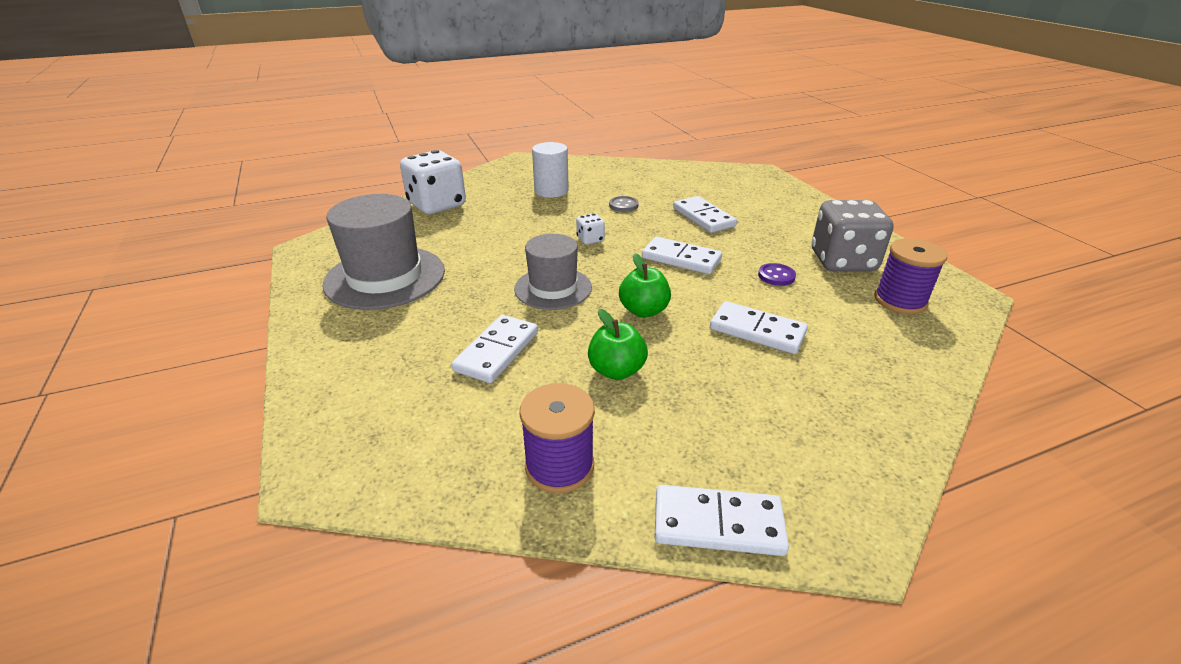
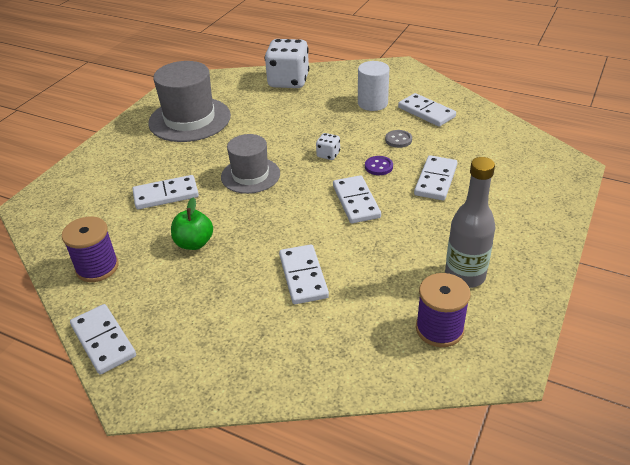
camera: 50 degrees right, 5 degrees up
green apple [619,253,671,318] -> none
purple button [758,263,796,286] -> purple button moved to [365,156,393,175]
grey dice [812,200,893,271] -> grey bottle [445,157,495,288]
none -> white domino [398,93,456,127]

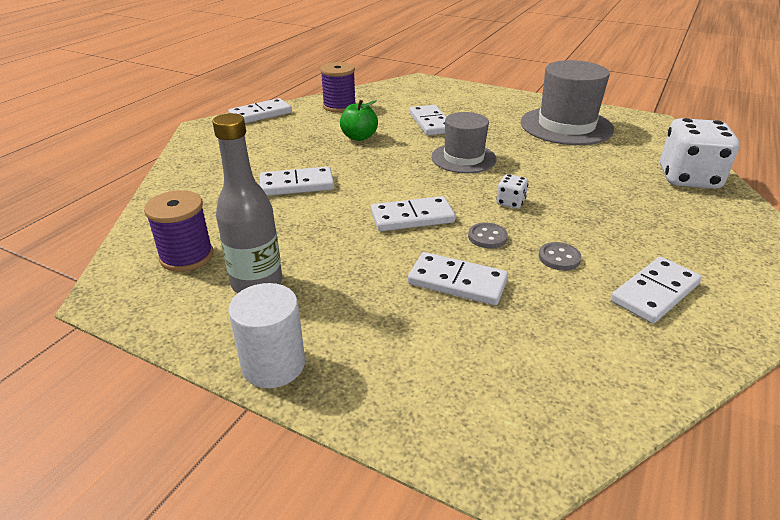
camera: 90 degrees right, 5 degrees down
white cylinder [358,61,389,111] -> white cylinder moved to [228,283,305,388]
purple button [365,156,393,175] -> grey button [468,223,508,249]

